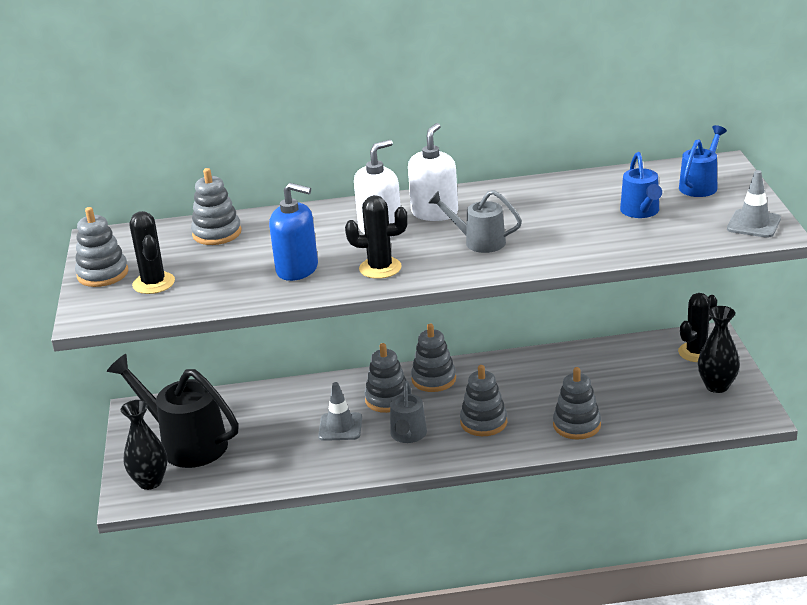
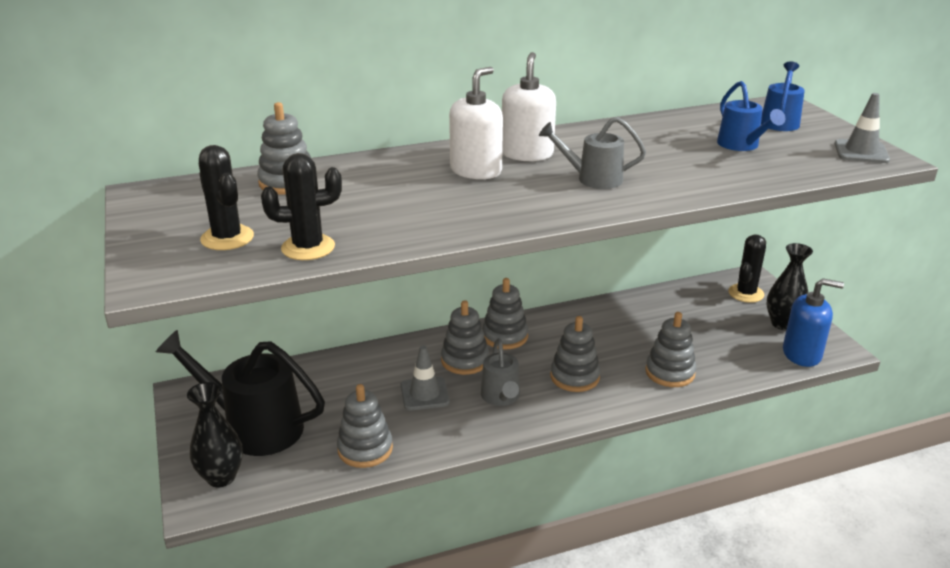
camera: 15 degrees left, 0 degrees up
grey stacking toy [75,207,128,287] -> grey stacking toy moved to [337,384,393,468]
blue soap dispenser [269,183,318,281] -> blue soap dispenser moved to [783,278,844,367]
black cactus [345,195,408,279] -> black cactus moved to [261,153,342,260]

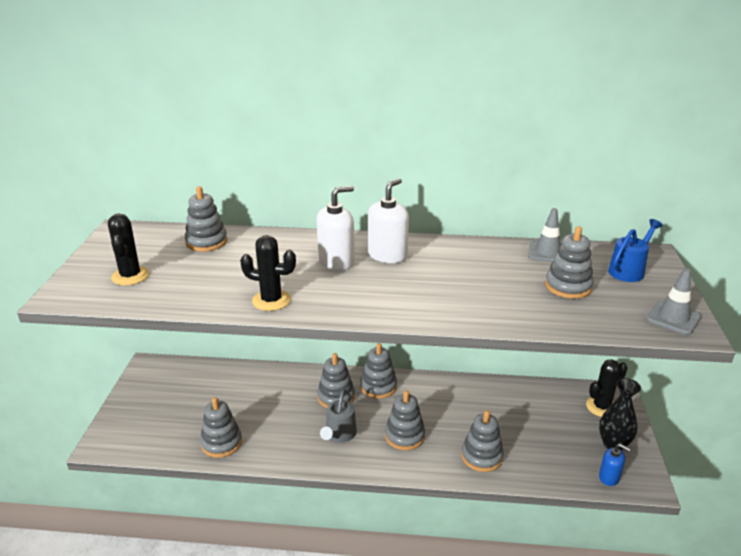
camera: 25 degrees right, 0 degrees up
black watering can [156,330,325,456] -> none
black vase [187,382,243,487] -> none
black cactus [261,153,342,260] -> black cactus moved to [240,235,296,311]
grey traffic cone [401,345,450,411] -> grey traffic cone moved to [528,208,562,262]
grey watering can [539,117,646,189] -> none
blue watering can [717,81,785,151] -> grey stacking toy [545,226,594,299]
blue soap dispenser [783,278,844,367] -> blue soap dispenser [599,444,631,486], size x0.60

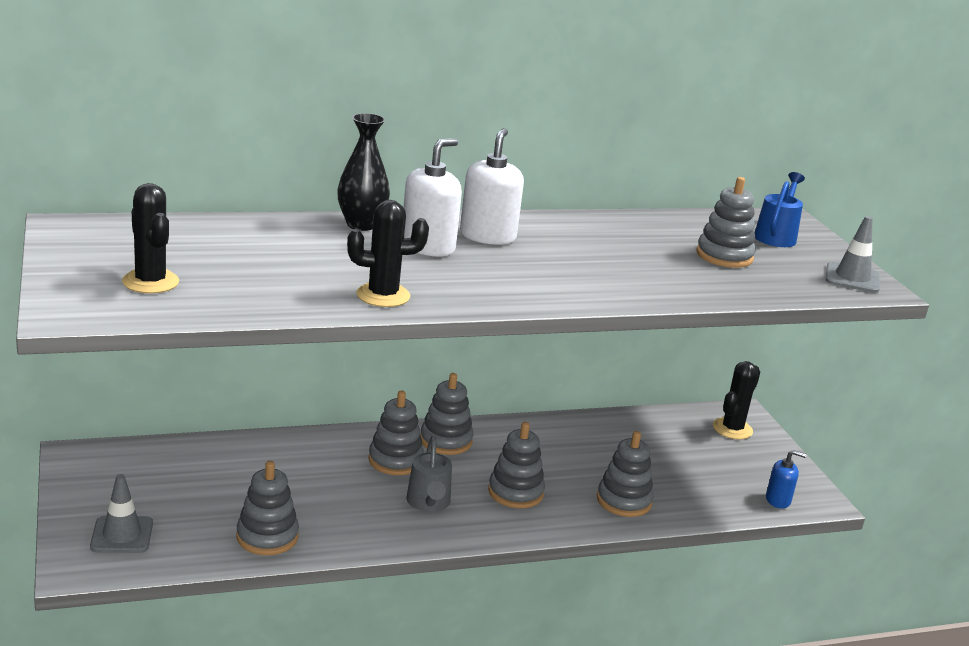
camera: 25 degrees left, 5 degrees down
grey stacking toy [185,186,227,252] -> none
grey traffic cone [528,208,562,262] -> grey traffic cone moved to [90,474,153,553]
black vase [599,378,641,450] -> black vase moved to [337,113,390,231]

